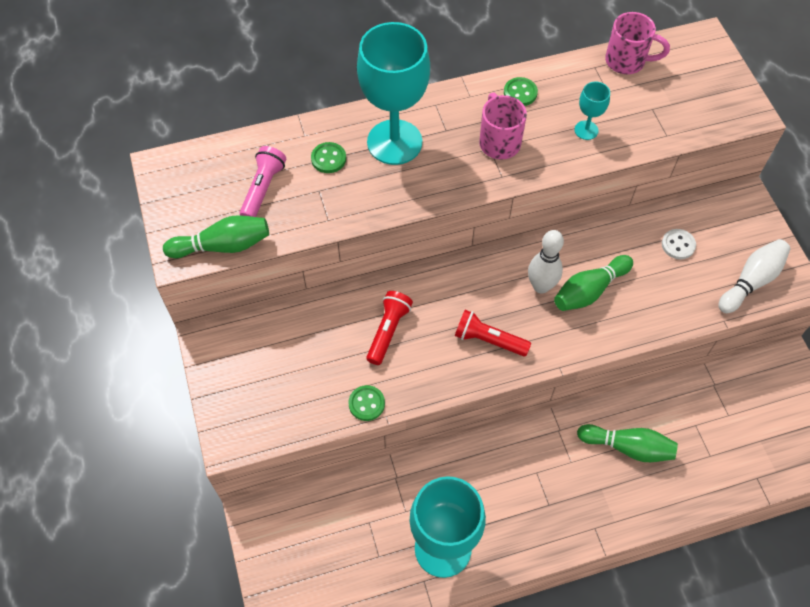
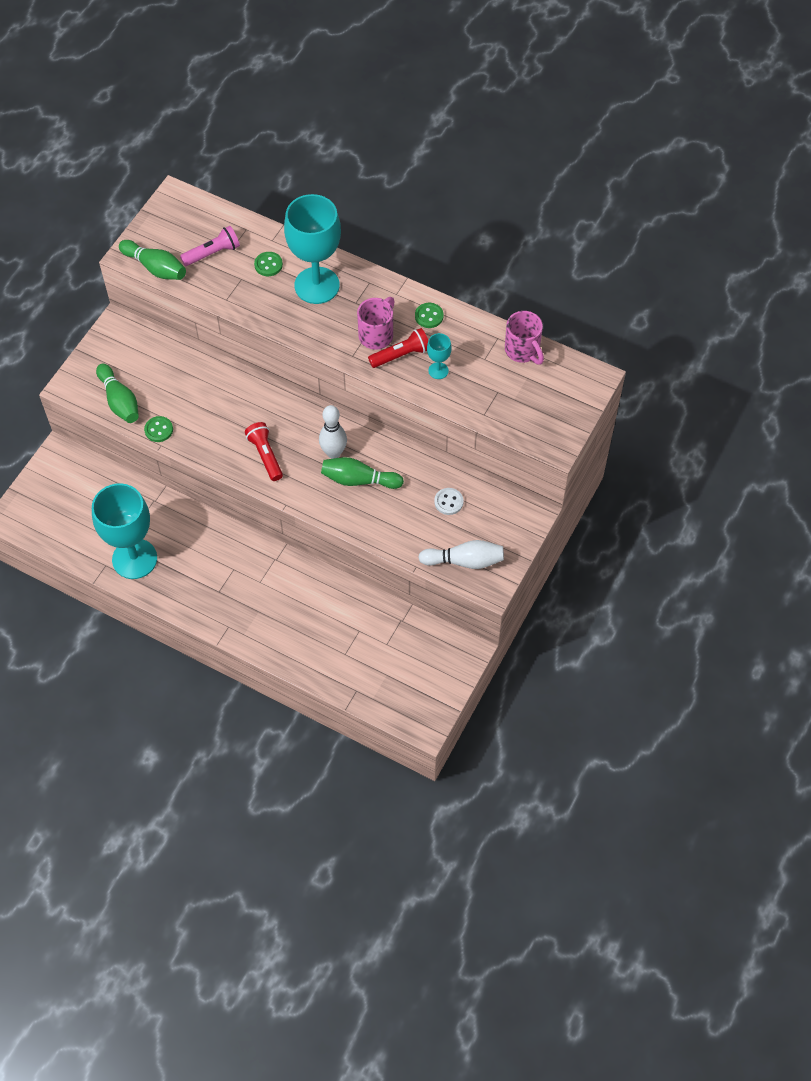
camera: 45 degrees right, 0 degrees up
red flashlight [366,291,413,365] -> red flashlight moved to [368,328,428,368]
green bowling pin [577,424,678,462] -> green bowling pin moved to [96,364,139,423]

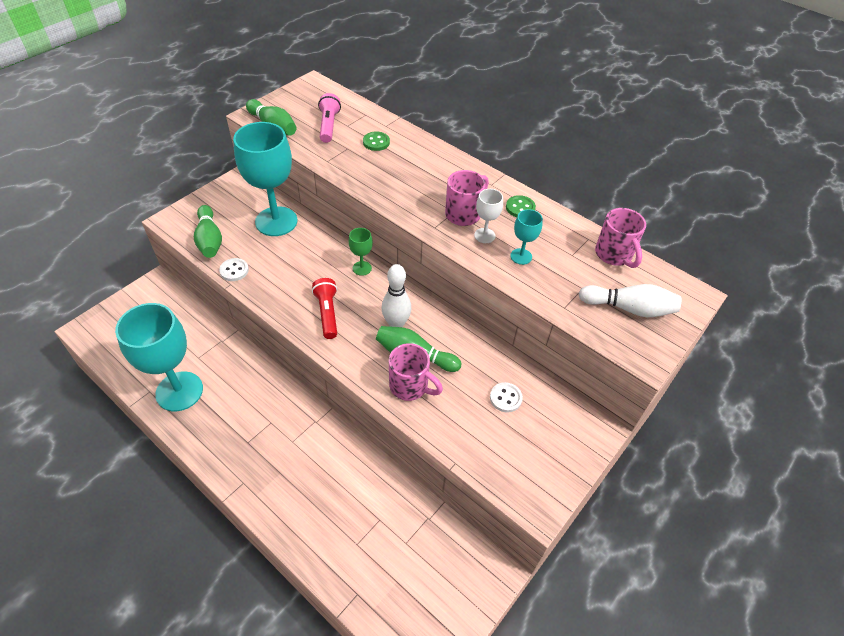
camera: 10 degrees right, 10 degrees down
green button [144,416,173,442] -> white button [219,258,249,281]
pink flashlight [180,226,240,266] -> pink flashlight turned 75 degrees counterclockwise [318,93,341,143]
turquoise goblet [284,194,341,304] -> turquoise goblet moved to [233,122,298,236]
red flashlight [368,328,428,368] -> white goblet [474,189,503,243]
white bowling pin [418,540,504,569] -> white bowling pin moved to [579,284,681,317]
none -> green goblet [349,228,373,276]
none -> pink mug [389,343,443,401]

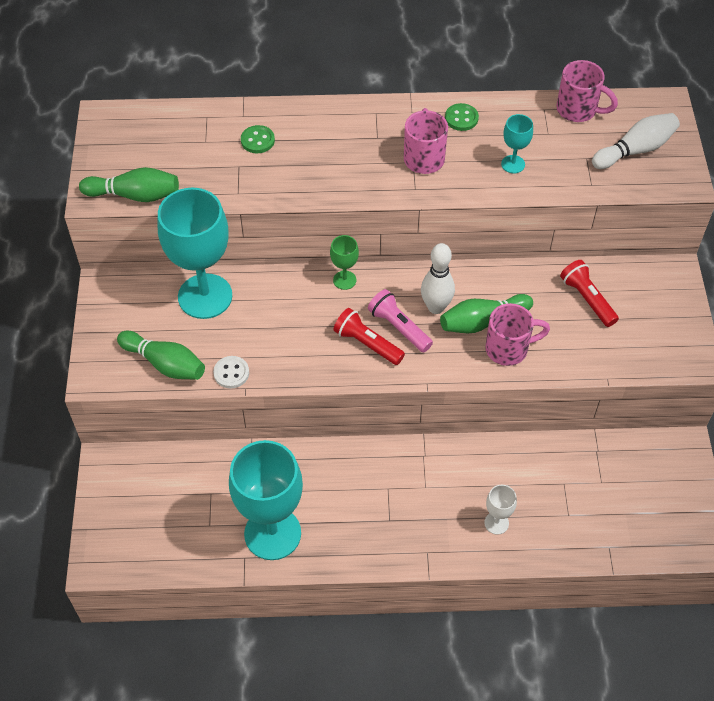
camera: 40 degrees left, 5 degrees up
pink flashlight [318,93,341,143] -> pink flashlight moved to [368,289,433,352]
white goblet [474,189,503,243] -> white goblet moved to [484,485,517,535]
white button [490,382,523,412] -> red flashlight [560,260,619,327]

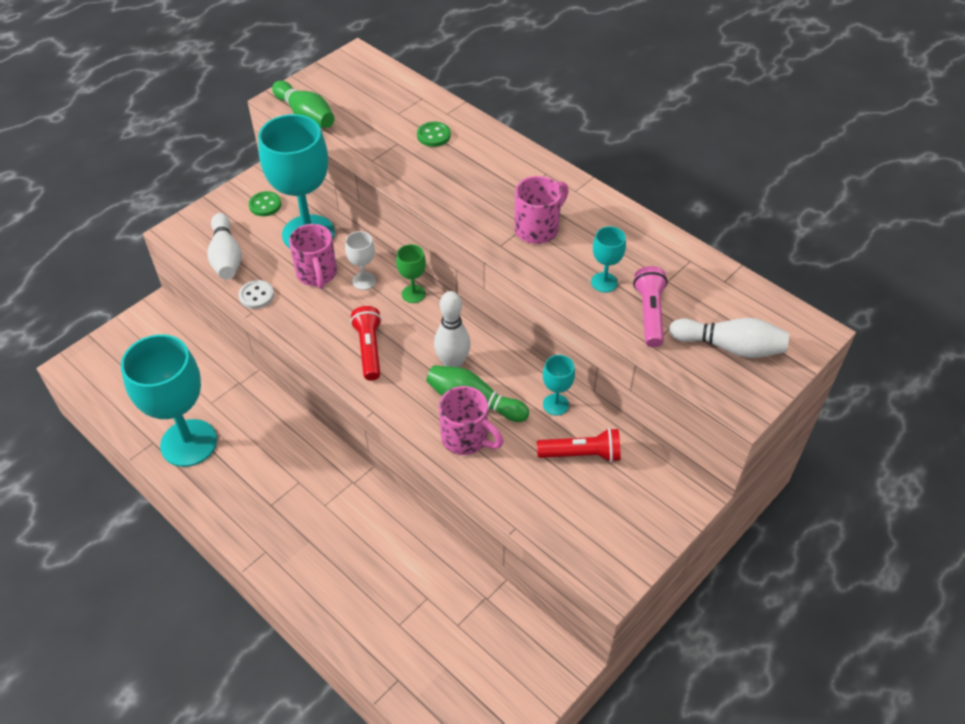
camera: 45 degrees right, 5 degrees down
green bowling pin [117,331,205,380] -> white bowling pin [208,213,242,280]
pink flashlight [368,289,433,352] -> pink flashlight moved to [633,266,668,347]
green button [445,103,479,131] -> green button moved to [249,191,281,216]
white goblet [484,485,517,535] -> white goblet moved to [345,231,376,290]
pink mug [556,60,618,122] -> pink mug moved to [289,224,337,289]
red flashlight [560,260,619,327] -> red flashlight turned 75 degrees clockwise [537,428,621,462]
none -> turquoise goblet [543,355,575,416]

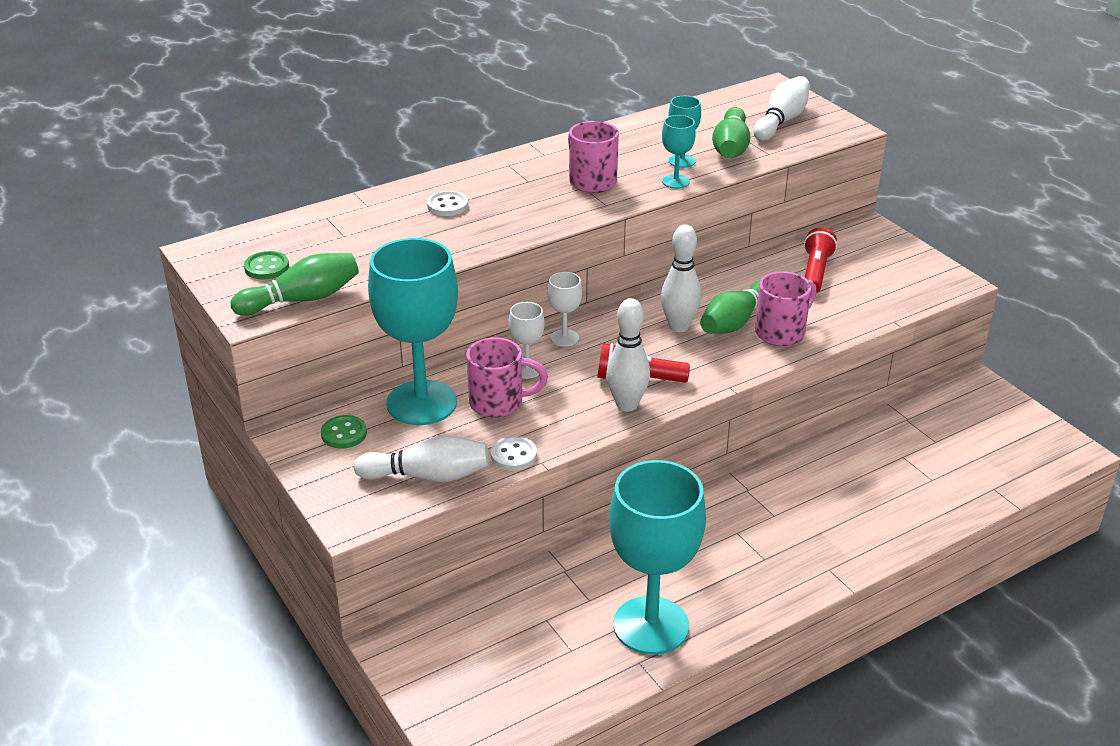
camera: 75 degrees left, 15 degrees down
green goblet [396,244,426,303] -> white goblet [547,272,582,347]
green button [417,122,451,147] -> green button moved to [244,251,289,280]
turquoise goblet [543,355,575,416] -> turquoise goblet moved to [662,115,696,189]
pink flashlight [633,266,668,347] -> green bowling pin [712,107,750,158]
none -> white button [427,191,468,216]
none -> white bowling pin [606,298,650,412]

